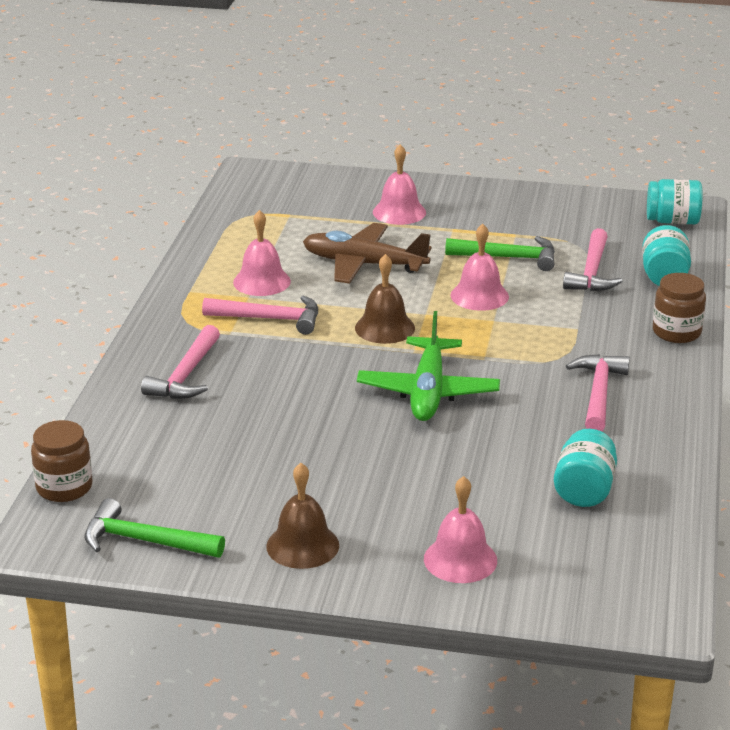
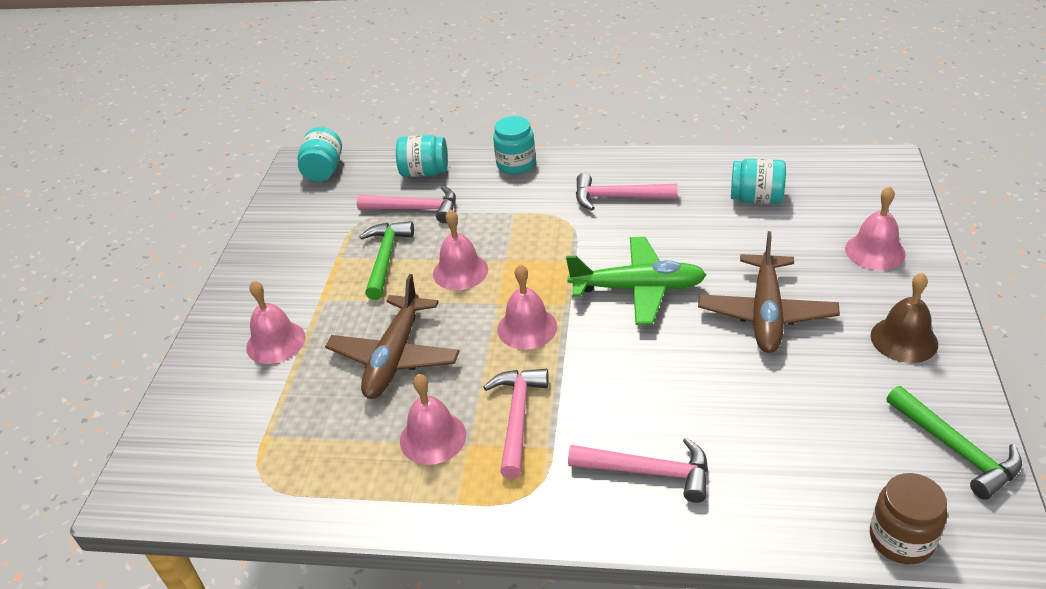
camera: 90 degrees left, 10 degrees up
green hammer [85,498,225,558] -> green hammer turned 45 degrees counterclockwise [887,386,1022,500]
brown bell [355,254,415,344] -> pink bell [497,264,557,350]
brown jar [653,273,706,343] -> turquoise jar [493,116,536,174]
none -> brown plane [698,231,840,353]

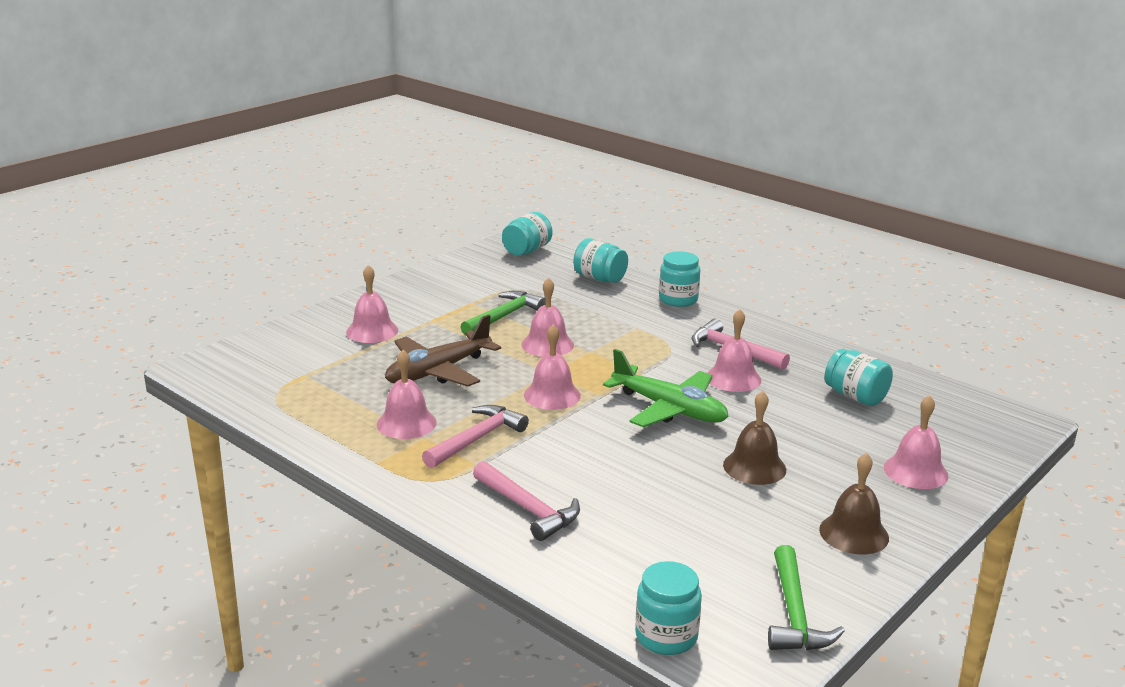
camera: 30 degrees right, 15 degrees down
pink hammer [357,186,456,223] -> none
brown plane [698,231,840,353] -> brown bell [723,391,786,485]
brown jar [870,473,947,564] -> turquoise jar [635,561,702,655]
none -> pink bell [707,309,761,392]

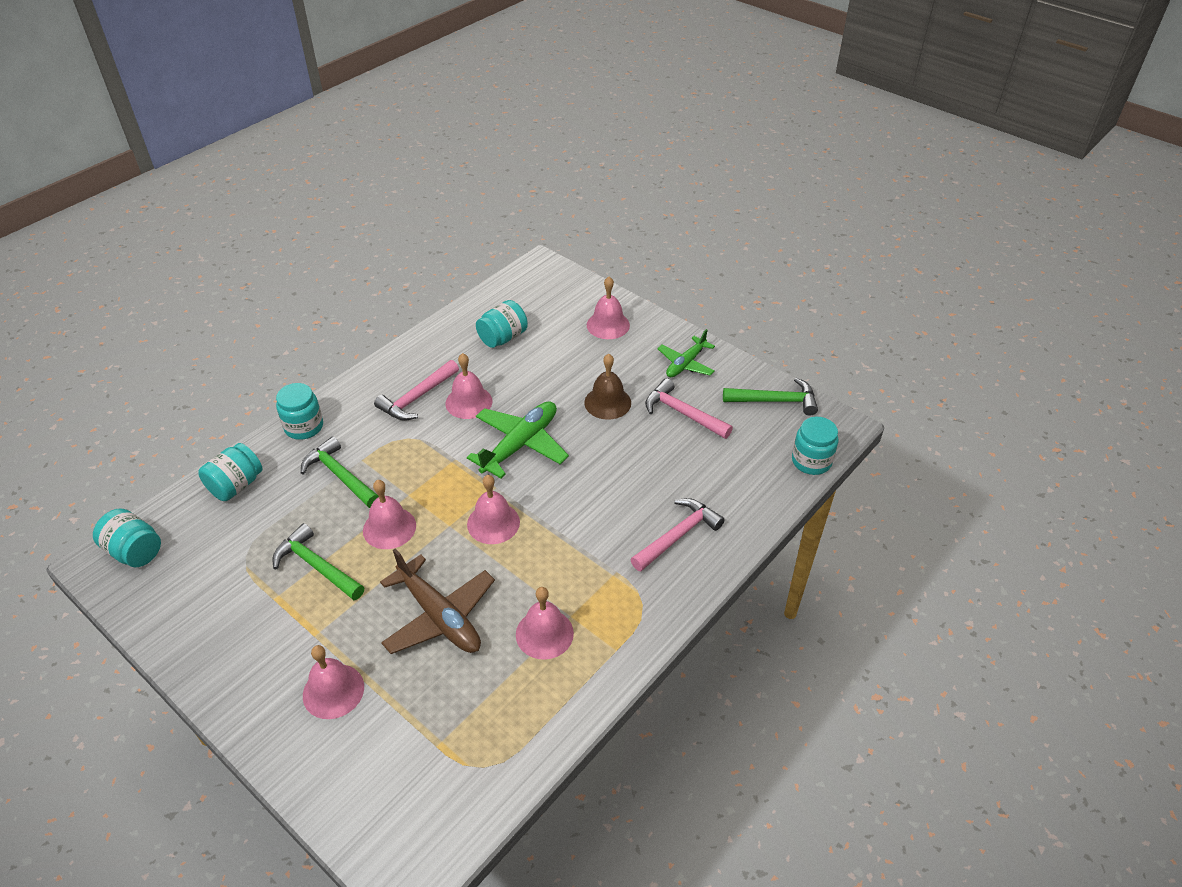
camera: 90 degrees left, 20 degrees up
pink hammer [422,405,529,468] -> pink hammer moved to [645,378,733,439]
brown bell [819,453,889,555] -> green plane [657,329,715,377]
none -> green hammer [301,436,379,508]

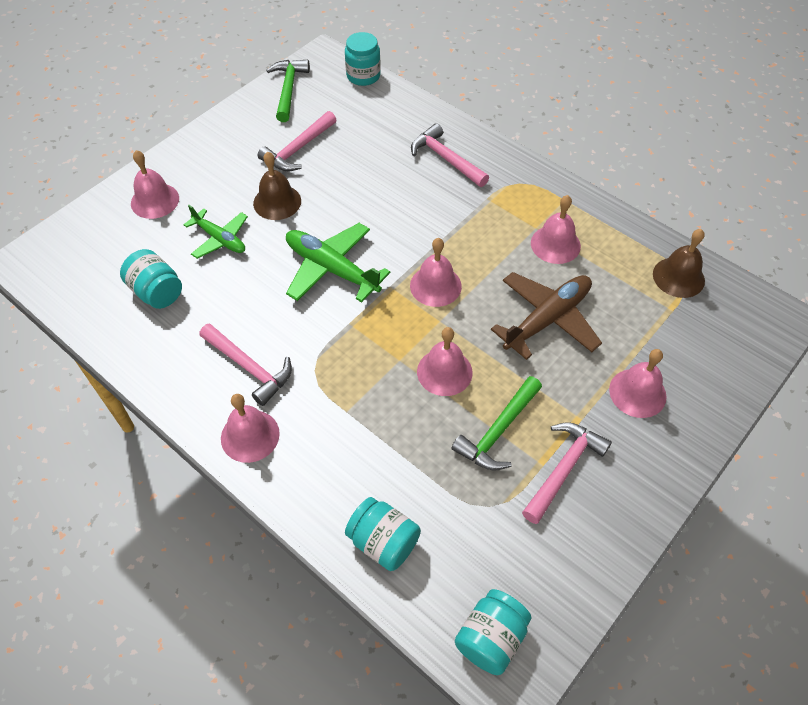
camera: 90 degrees left, 10 degrees up
turquoise jar [276,383,323,440] -> none
green hammer [301,436,379,508] -> none
pink bell [445,353,493,419] -> pink bell moved to [221,394,280,463]
green plane [657,329,715,377] -> green plane moved to [184,205,248,259]
none -> pink hammer [522,422,612,524]
none -> brown bell [653,229,705,298]

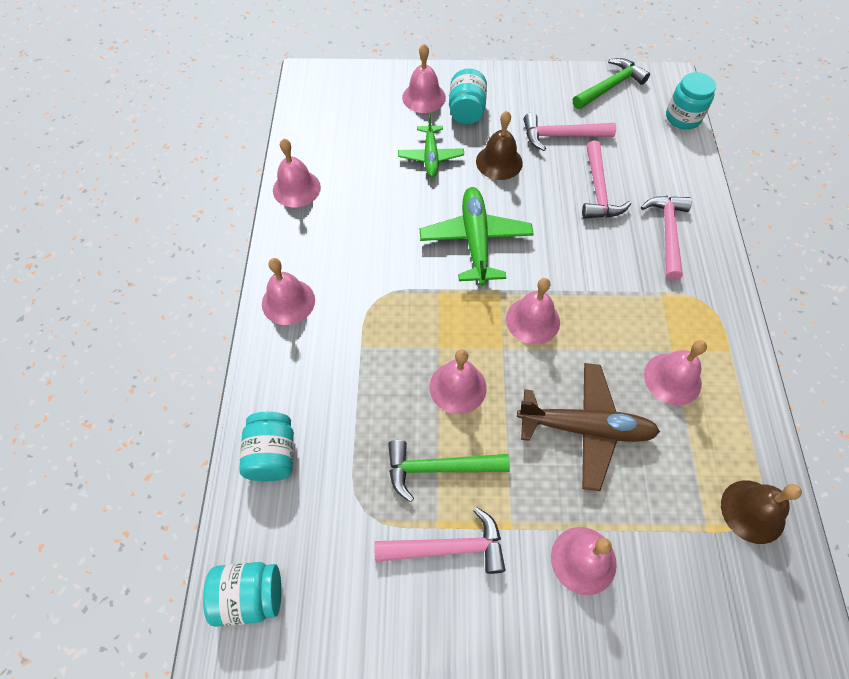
camera: 50 degrees right, 5 degrees up
turquoise jar [120,249,182,309] -> turquoise jar moved to [449,69,487,124]
pink hammer [199,323,292,406] -> pink hammer moved to [582,141,631,219]
none -> pink bell [273,138,321,207]

